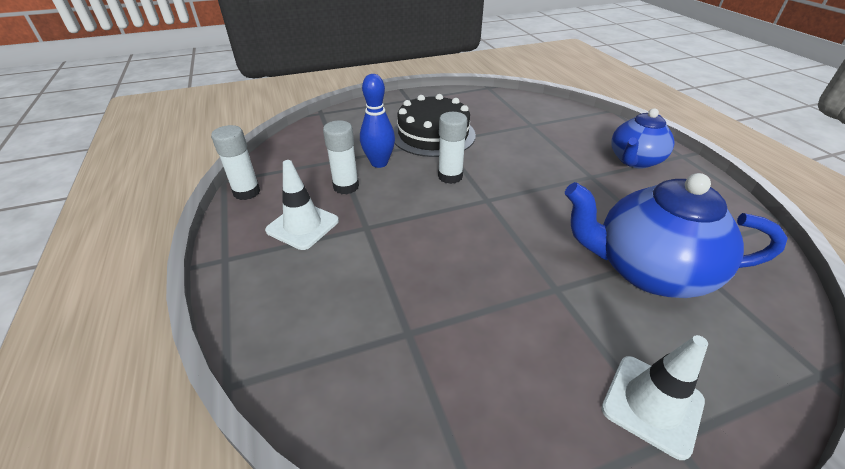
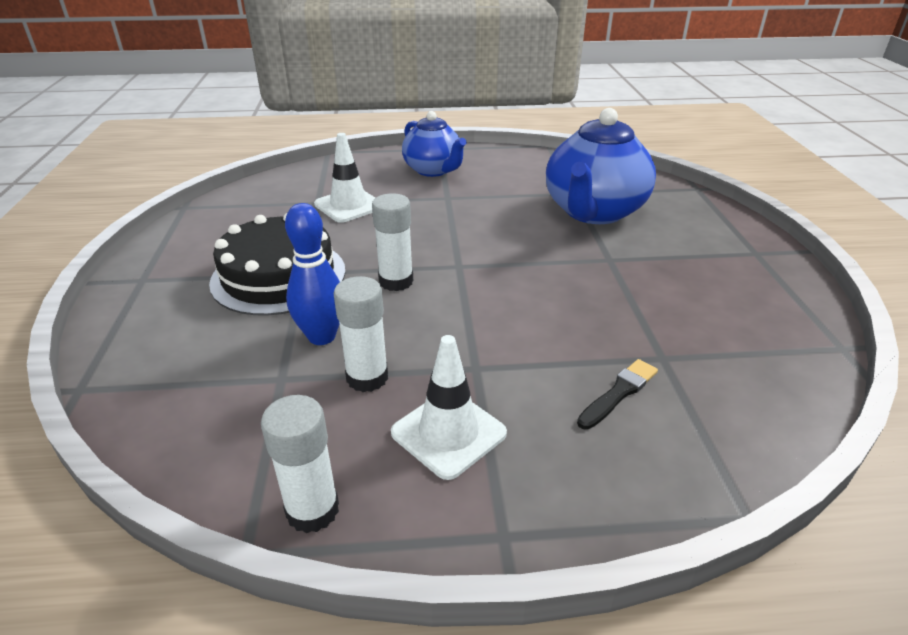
camera: 75 degrees left, 5 degrees down
white traffic cone [602,335,708,460] -> white traffic cone moved to [314,133,375,223]
none -> black brush [577,359,658,430]

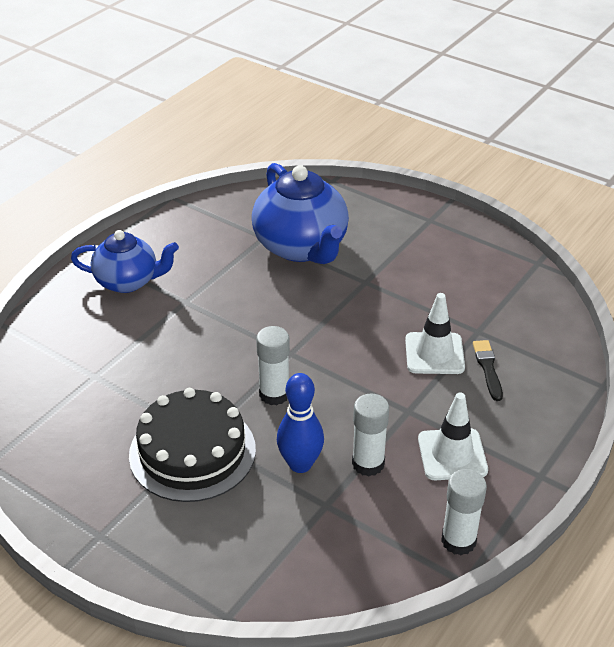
camera: 50 degrees left, 5 degrees up
white traffic cone [314,133,375,223] -> white traffic cone moved to [405,293,465,374]

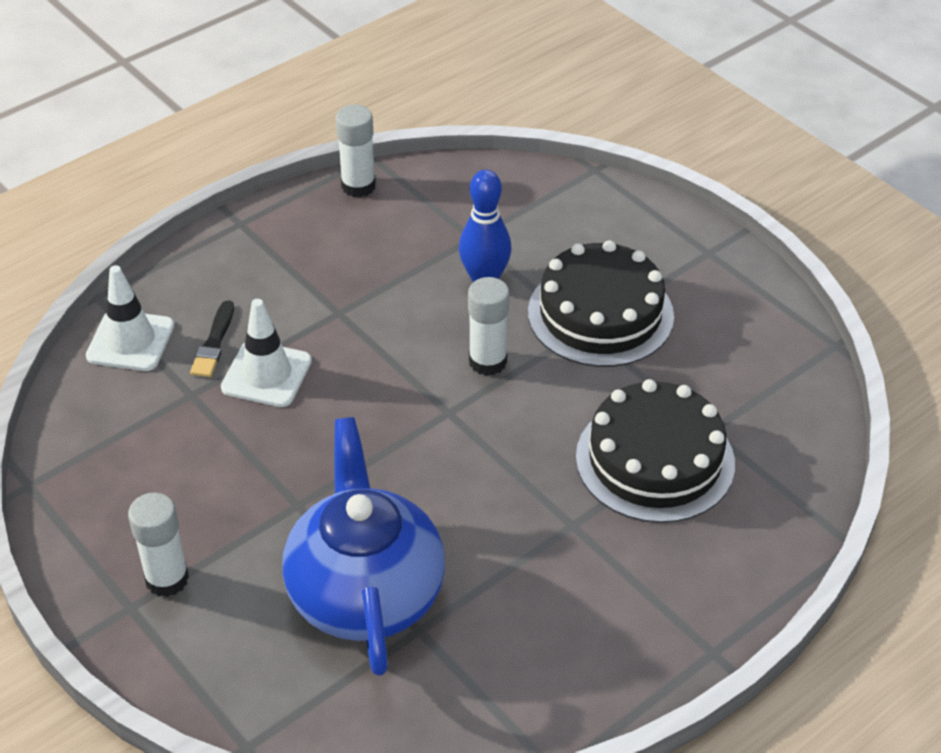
camera: 165 degrees left, 5 degrees up
blue teapot [71,230,179,293] -> none
white glue stick [352,394,389,476] -> white glue stick moved to [128,493,189,597]
white traffic cone [418,393,488,480] -> white traffic cone moved to [86,265,174,371]
none -> black cake [576,379,735,523]

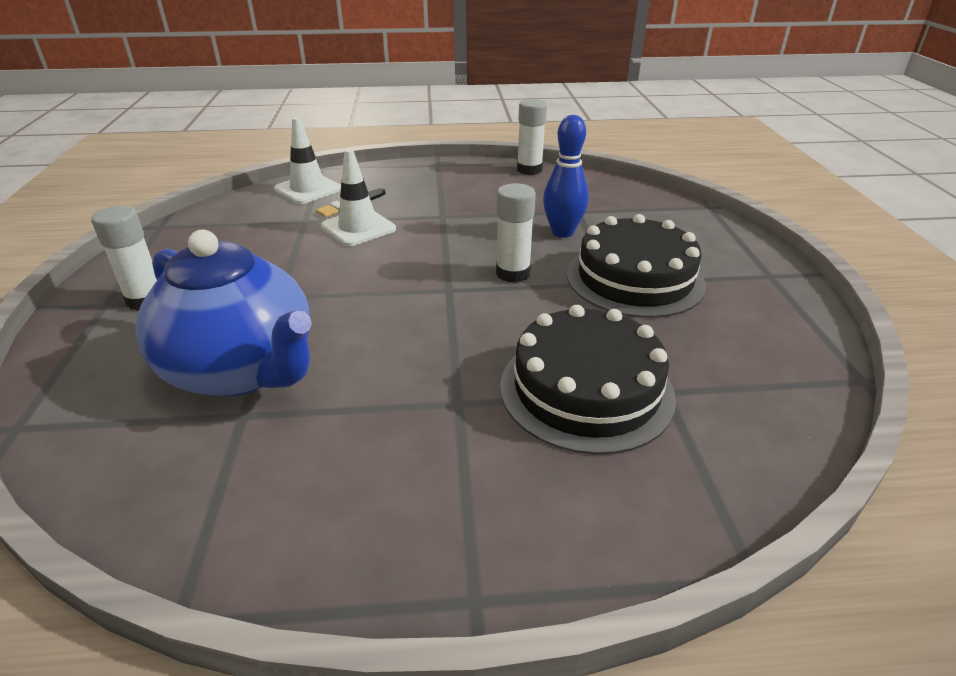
camera: 35 degrees right, 10 degrees down
blue teapot [282,417,445,676] -> blue teapot turned 105 degrees clockwise [136,230,312,396]

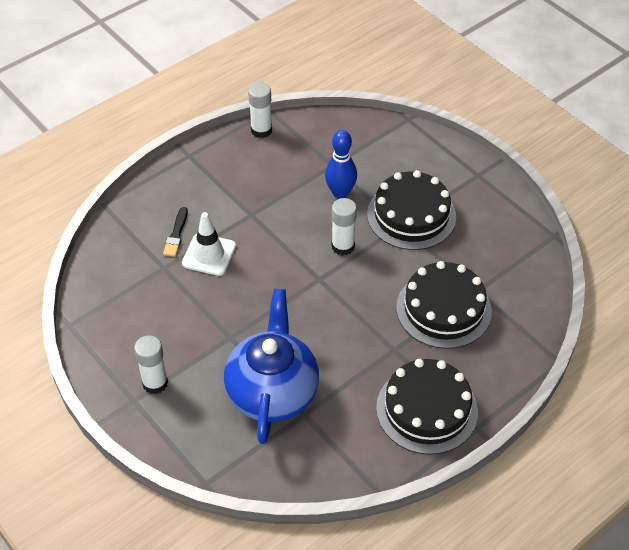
camera: 35 degrees left, 15 degrees up
blue teapot [136,230,312,396] -> blue teapot turned 90 degrees counterclockwise [224,289,319,444]
white traffic cone [274,117,341,204] -> none
none -> black cake [376,359,478,455]

